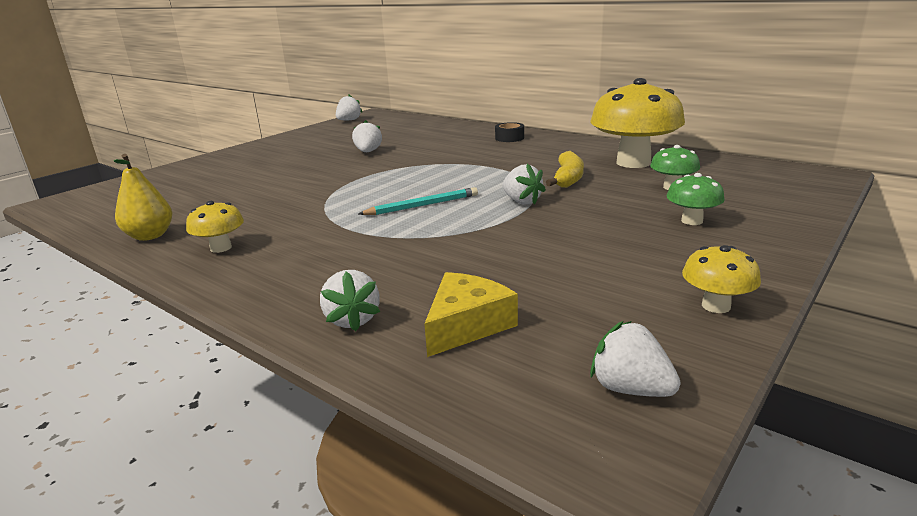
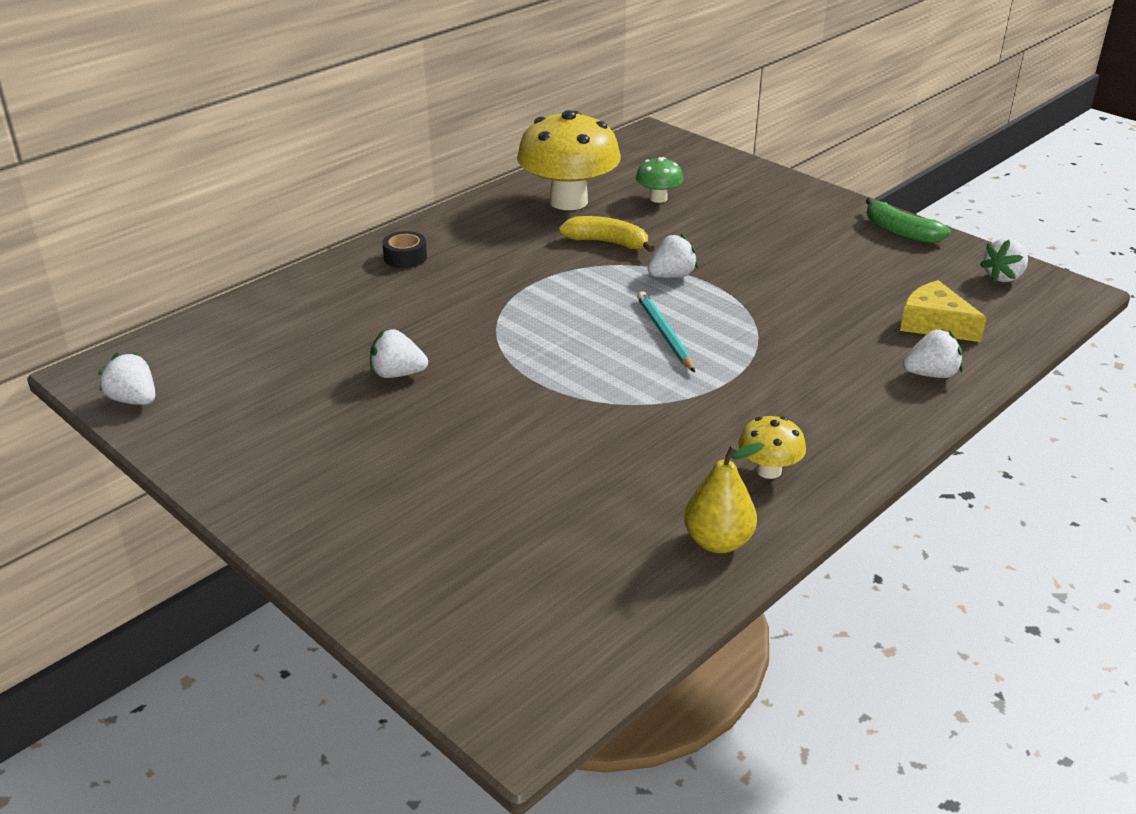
camera: 85 degrees left, 10 degrees up
green mushroom [666,173,725,225] -> none
yellow mushroom [682,245,761,313] -> green banana [866,197,951,243]

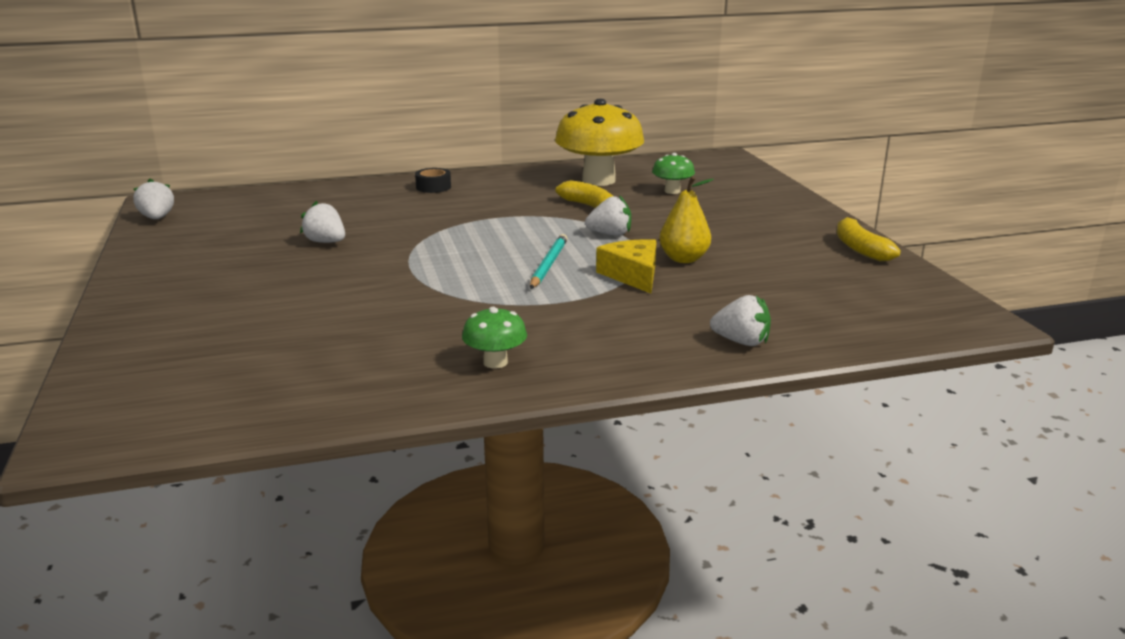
camera: 30 degrees right, 10 degrees down
yellow pear [684,443,764,553] -> yellow pear moved to [659,176,714,263]
yellow mushroom [738,416,806,479] -> green mushroom [462,307,527,368]
green banana [866,197,951,243] -> yellow banana [837,217,901,261]
yellow cheese [900,280,987,342] -> yellow cheese moved to [596,239,657,293]
white strawberry [980,238,1028,283] -> none

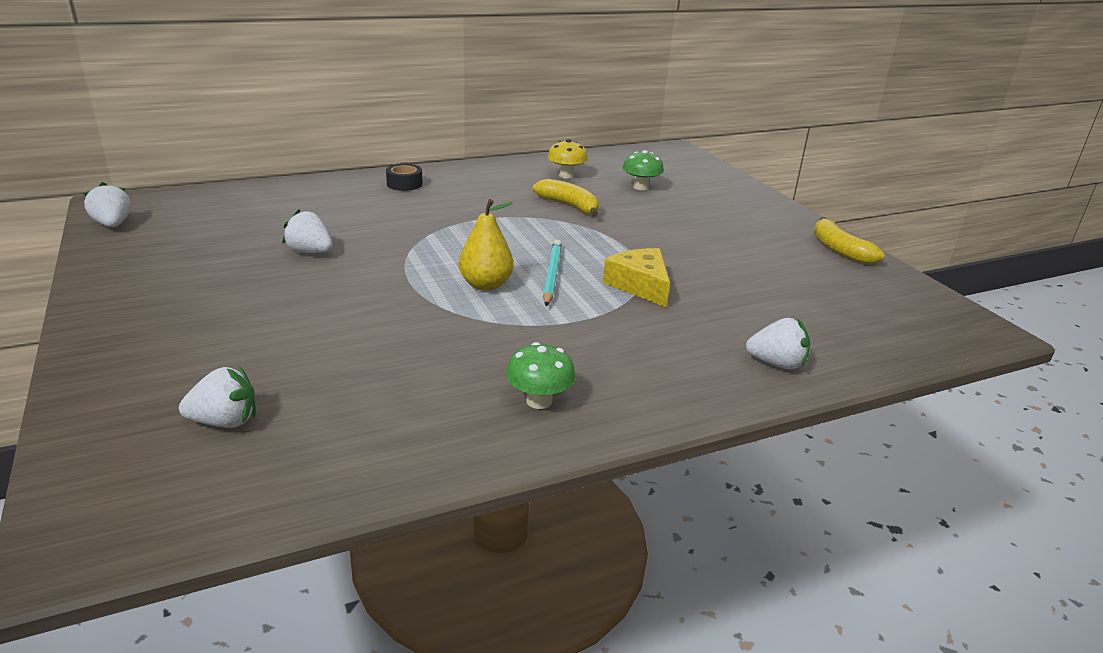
camera: 10 degrees left, 5 degrees up
yellow mushroom [555,99,644,186] -> yellow mushroom [548,139,588,179], size x0.47
white strawberry [585,195,631,236] -> white strawberry moved to [179,366,256,428]
yellow pear [659,176,714,263] -> yellow pear moved to [458,199,514,291]

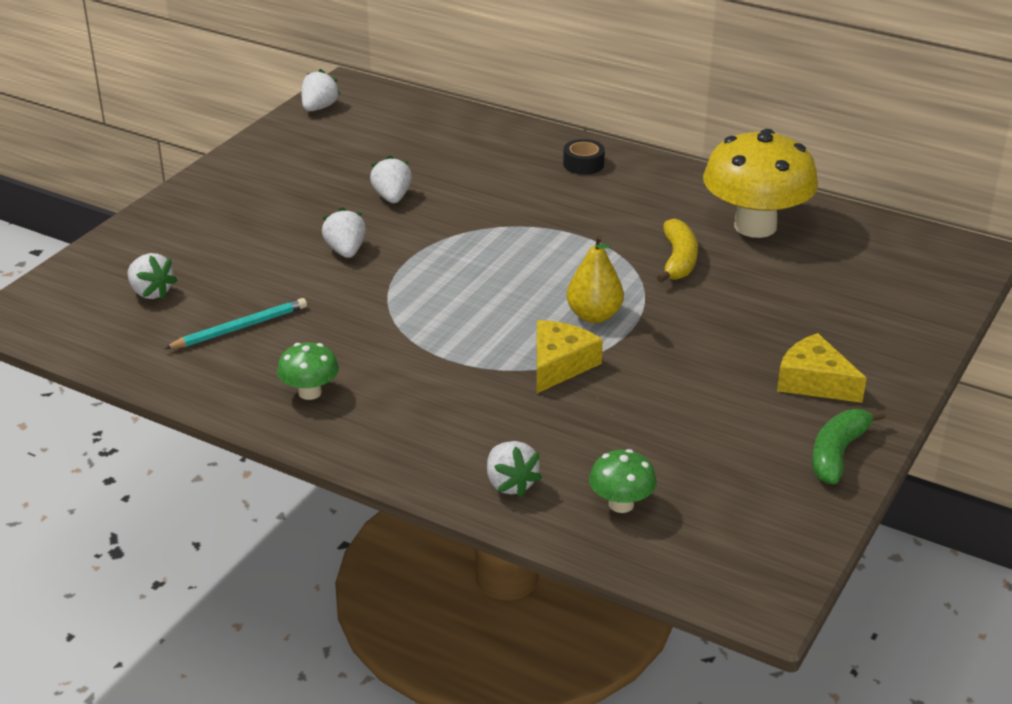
camera: 55 degrees right, 5 degrees up
yellow pear [458,199,514,291] -> yellow pear moved to [566,235,624,323]
turquoise pencil [543,240,562,306] -> turquoise pencil moved to [164,298,307,349]
yellow mushroom [548,139,588,179] -> yellow mushroom [703,129,818,238], size x2.14
green mushroom [623,150,664,190] -> green mushroom moved to [589,449,657,513]
yellow banana [814,217,885,264] -> green banana [812,409,886,484]
none -> white strawberry [322,207,366,258]
none -> yellow cheese [777,333,867,403]

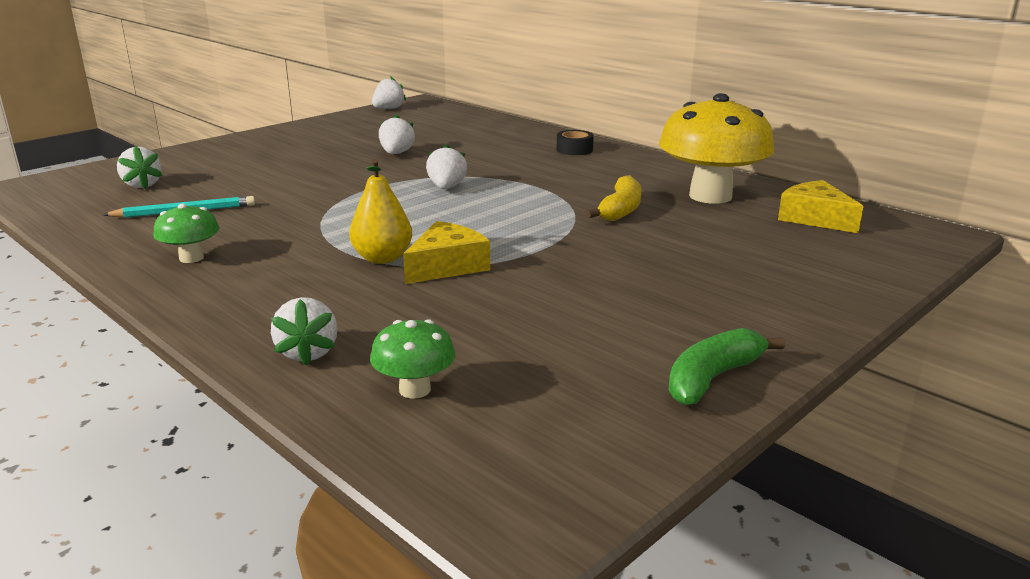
camera: 15 degrees right, 10 degrees down
white strawberry [322,207,366,258] -> white strawberry moved to [426,144,467,189]
yellow pear [566,235,624,323] -> yellow pear moved to [349,159,412,264]
yellow cheese [777,333,867,403] -> yellow cheese moved to [778,180,864,233]

